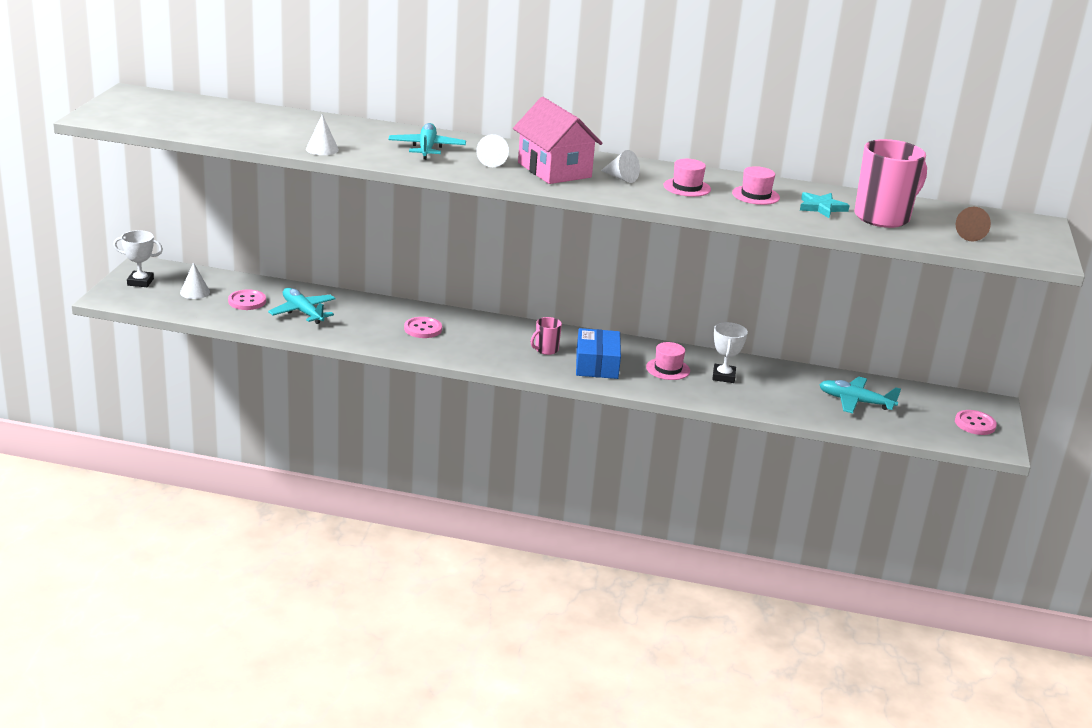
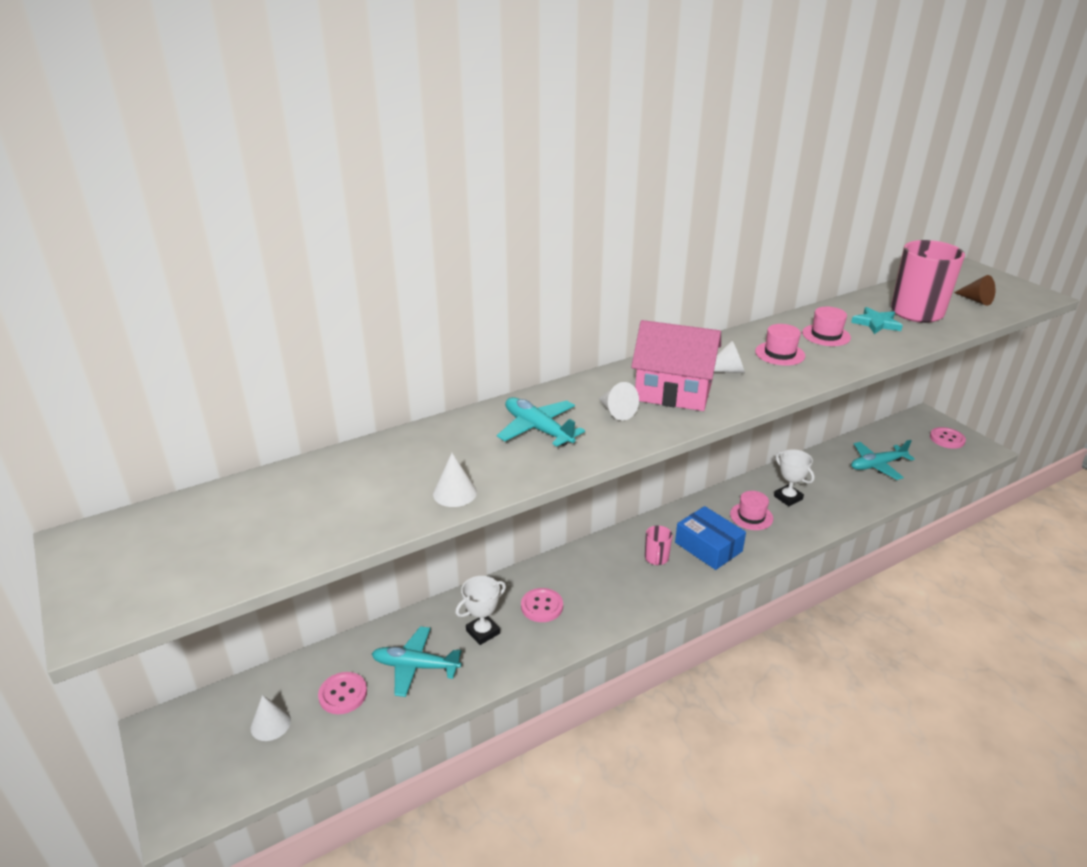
camera: 40 degrees left, 5 degrees up
white trophy [113,230,163,287] -> white trophy moved to [455,576,506,645]

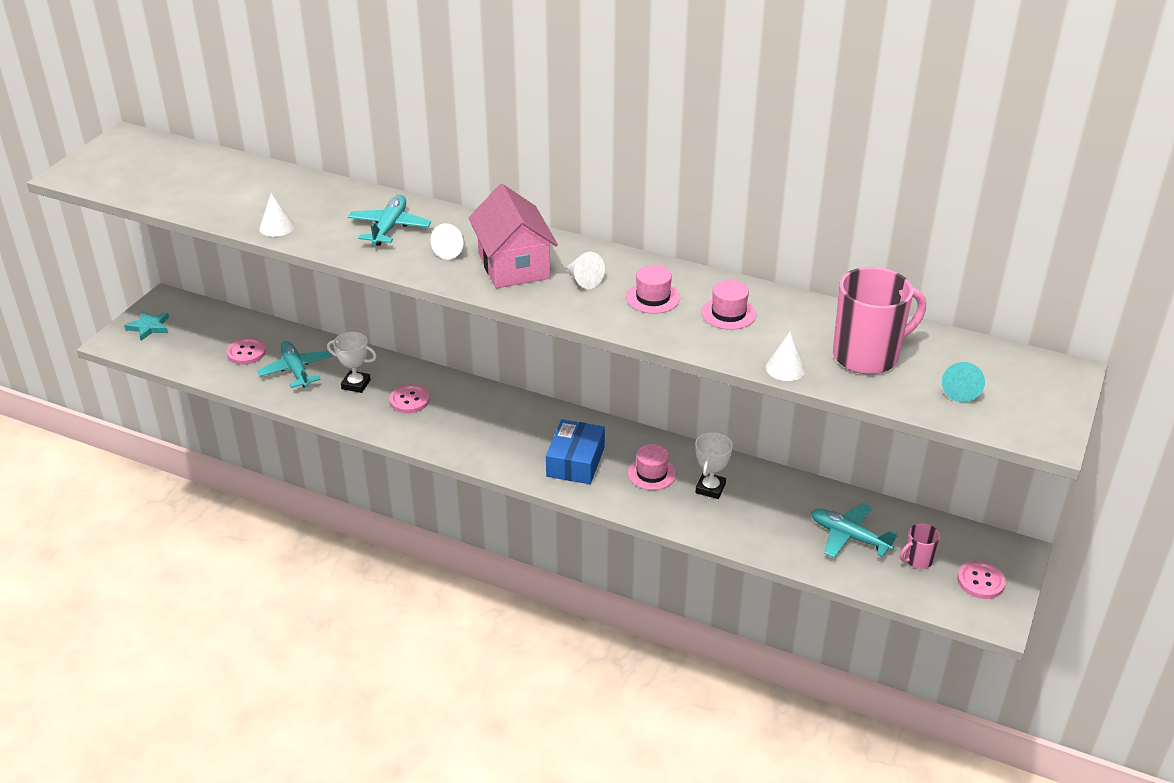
camera: 55 degrees right, 5 degrees up
white cone [250,695,291,741] -> white cone moved to [766,332,806,381]
pink mug [645,525,673,565] -> pink mug moved to [900,523,940,569]
turquoise star [851,307,903,334] -> turquoise star moved to [124,311,169,341]
brown cone [954,275,995,306] -> turquoise cone [942,362,985,402]

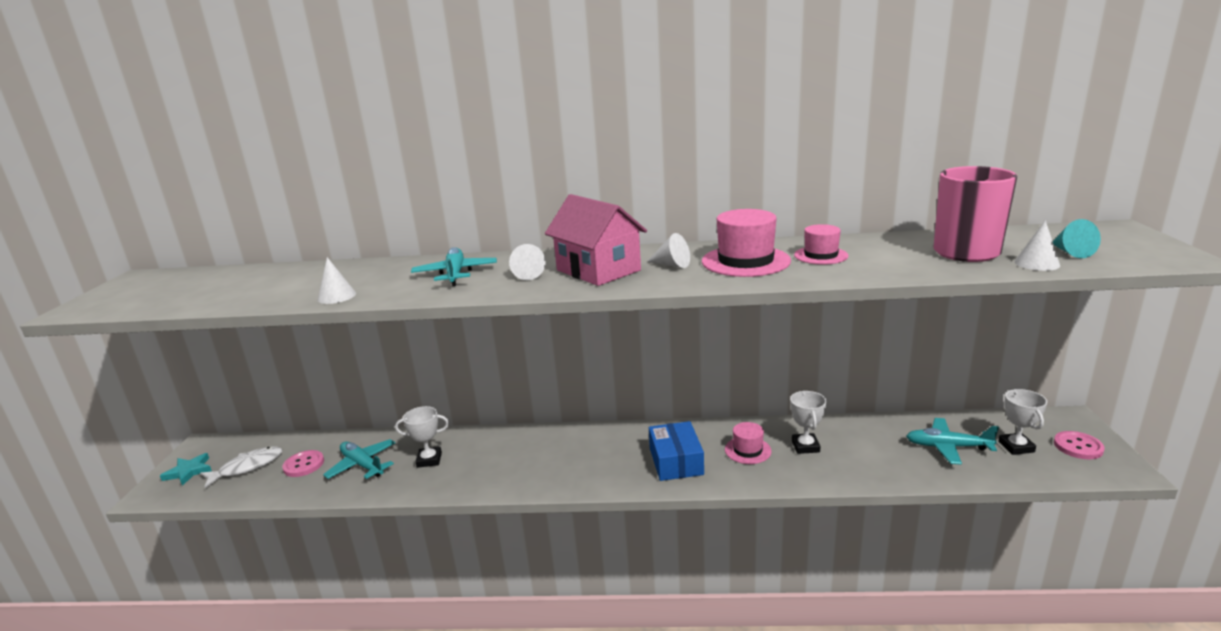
camera: 20 degrees left, 15 degrees down
pink button [389,384,430,413] -> none
pink hat [626,265,680,314] -> pink hat [702,209,791,277], size x1.68
white cone [766,332,806,381] -> white cone moved to [1014,220,1060,271]
pink mug [900,523,940,569] -> white trophy [998,389,1047,455]
none -> white fish [200,446,282,488]

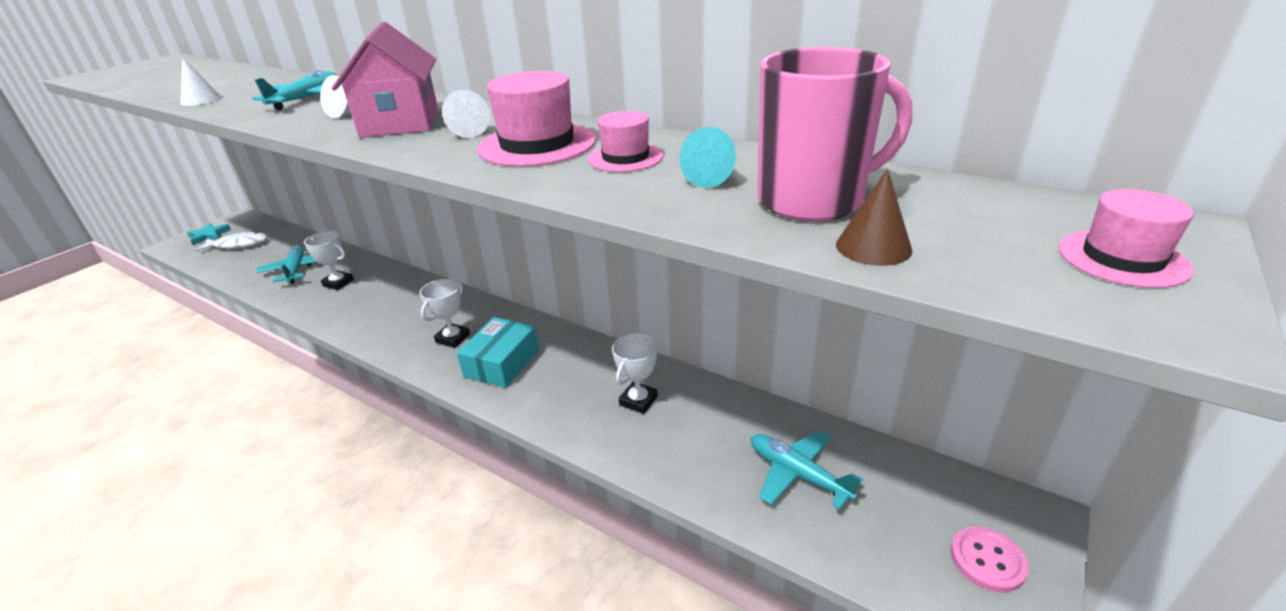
camera: 30 degrees right, 10 degrees up
pink button [282,450,324,477] -> none
blue box [649,421,704,481] -> turquoise box [457,317,539,388]
pink hat [725,422,772,464] -> pink hat moved to [1058,189,1194,288]
white trophy [998,389,1047,455] -> white trophy moved to [420,279,470,348]
white cone [1014,220,1060,271] -> brown cone [836,169,912,266]
turquoise cone [1053,219,1101,258] -> turquoise cone moved to [679,127,736,188]

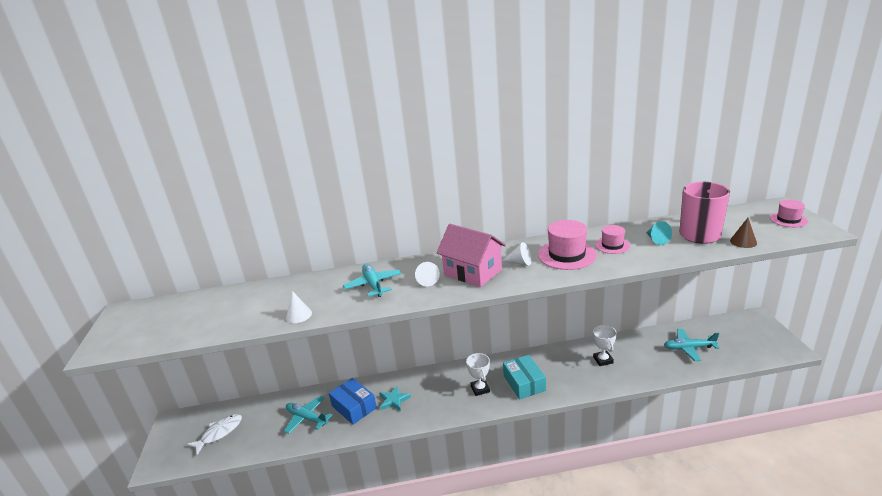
camera: 40 degrees left, 5 degrees down
turquoise star [187,223,231,245] -> turquoise star moved to [379,386,411,411]
white trophy [304,231,354,290] -> blue box [329,378,377,425]
pink button [951,526,1029,592] -> none

